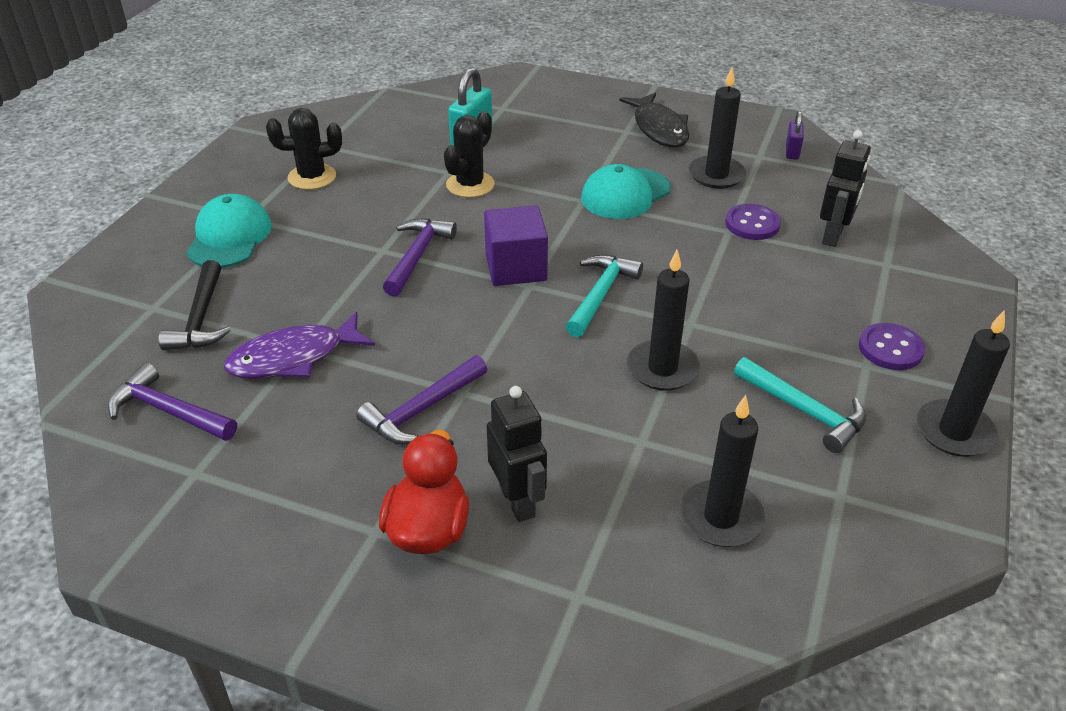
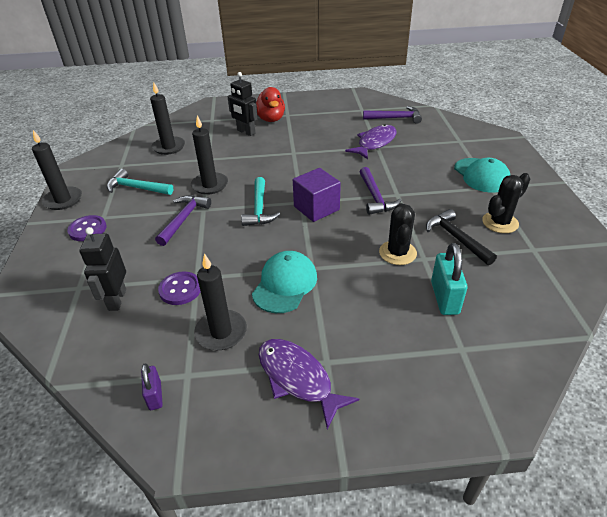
camera: 155 degrees right, 0 degrees up
black hammer [159,260,231,350] -> black hammer moved to [426,209,497,265]
purple hammer [356,355,487,445] -> purple hammer moved to [155,195,211,246]
black fish [619,92,689,147] -> purple fish [259,339,359,429]

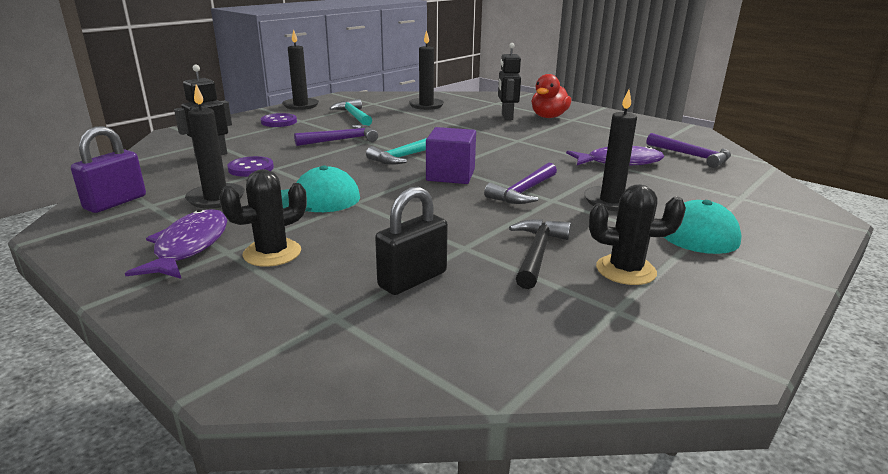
camera: 45 degrees right, 15 degrees down
purple padlock [141,363,163,410] -> purple padlock [71,126,146,213], size x1.71
black candle [191,115,228,195] -> black candle moved to [584,89,637,211]
black cactus [379,203,417,265] -> black cactus moved to [219,169,307,267]
turquoise padlock [431,243,467,315] -> black padlock [375,187,448,295]

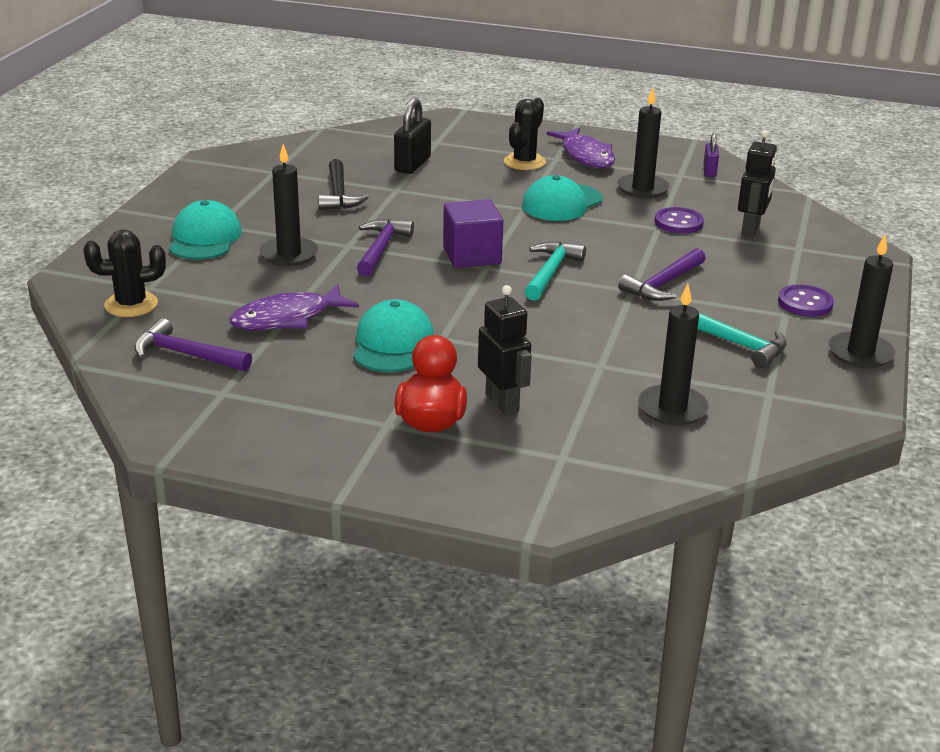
camera: 155 degrees right, 5 degrees up
purple padlock [71,126,146,213] -> purple padlock [703,133,719,177], size x0.59
black cactus [589,184,686,285] -> black cactus moved to [83,229,166,317]
none -> turquoise cap [353,299,434,372]

